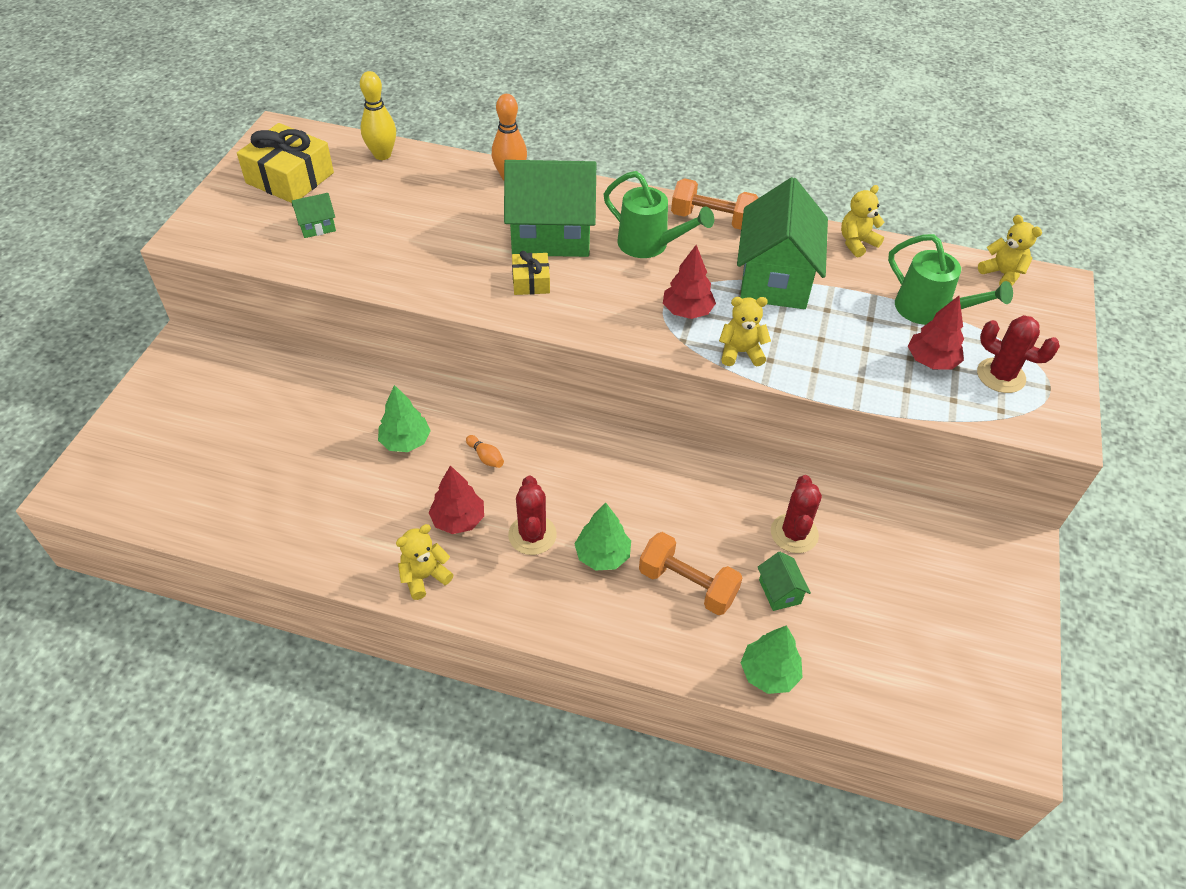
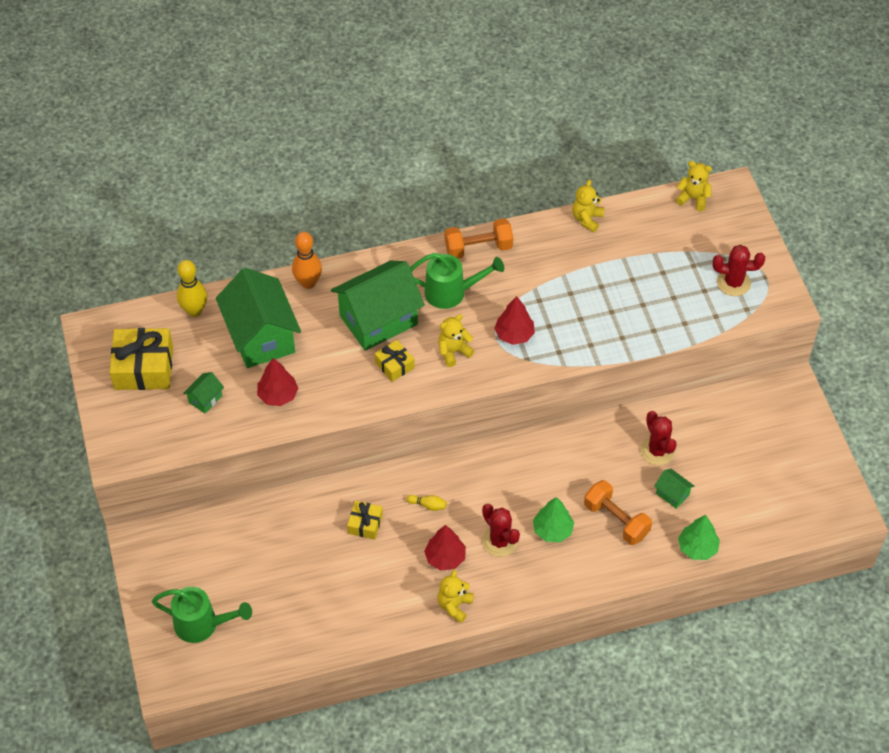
camera: 30 degrees left, 5 degrees up
green tree [378,385,431,452] -> yellow gift [347,501,383,540]
orange bowling pin [466,435,504,468] -> yellow bowling pin [407,495,447,511]
orange dumbbell [639,532,742,615] -> orange dumbbell turned 45 degrees clockwise [584,480,652,545]
yellow teddy bear [719,297,771,366] -> yellow teddy bear moved to [438,314,475,367]
green house [737,177,828,309] -> green house moved to [216,268,301,368]
green watering can [888,234,1013,325] -> green watering can moved to [152,587,252,643]
red tree [908,296,964,370] -> red tree moved to [257,358,298,406]

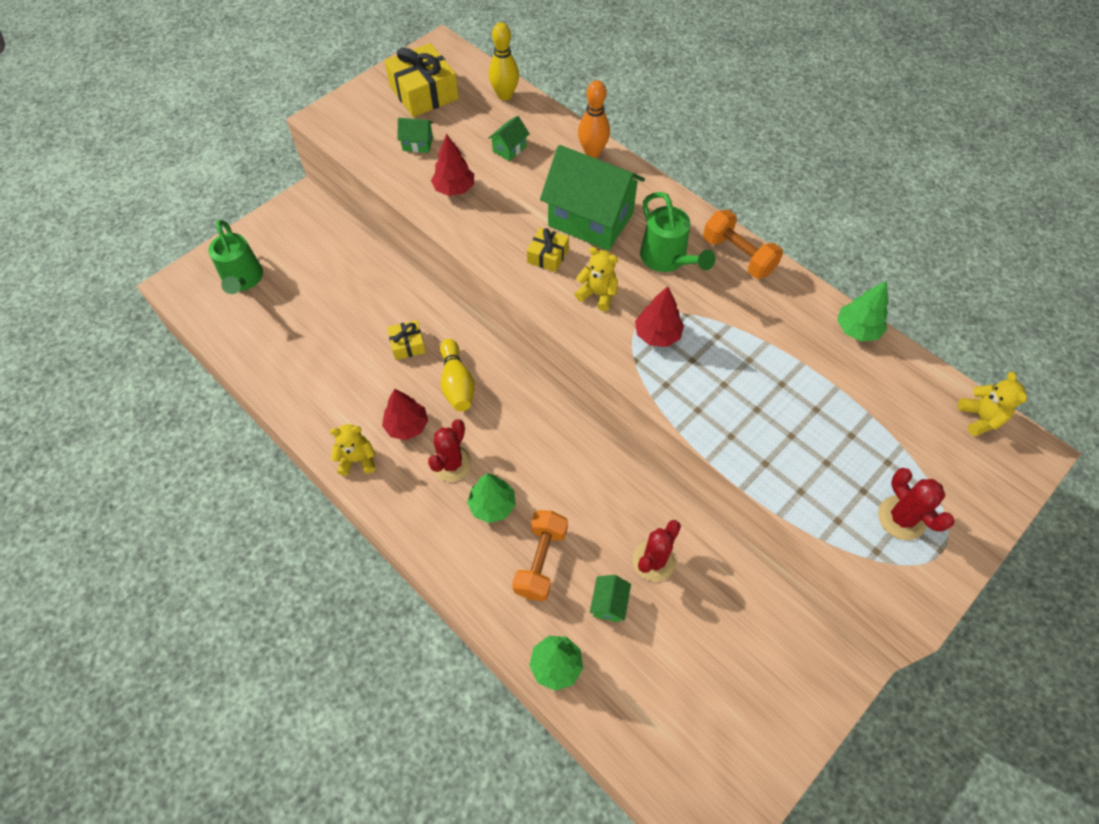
camera: 60 degrees right, 5 degrees up
green house [216,268,301,368] -> green house [488,116,530,161], size x0.42
yellow bowling pin [407,495,447,511] -> yellow bowling pin [440,339,475,411], size x1.97
yellow teddy bear [572,179,604,233] -> green tree [837,281,888,342]

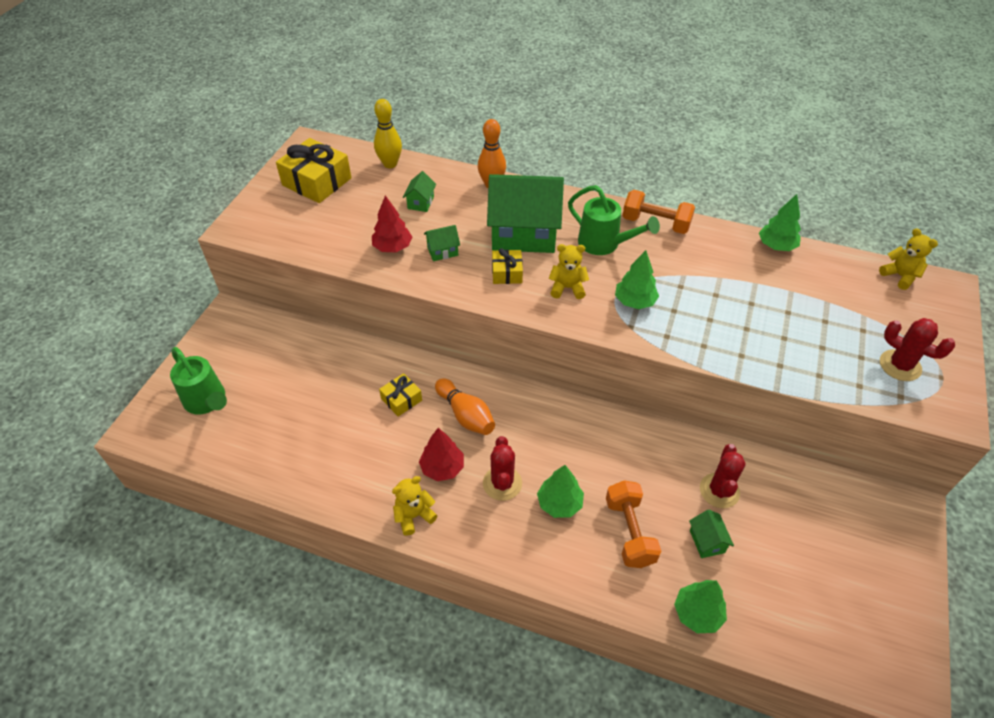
camera: 25 degrees left, 10 degrees down
green house [397,118,433,153] -> green house moved to [424,225,460,261]
yellow bowling pin [440,339,475,411] -> orange bowling pin [435,378,495,435]
red tree [635,286,684,347] -> green tree [615,250,659,309]

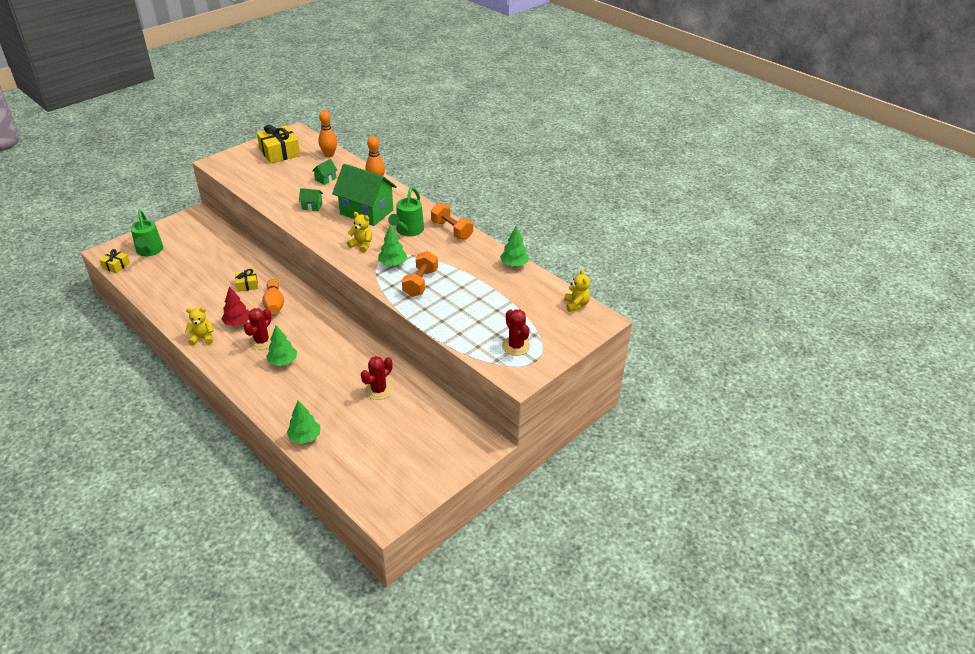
camera: 25 degrees right, 10 degrees down
red tree [372,195,412,252] -> none
yellow bowling pin [374,99,402,168] -> orange bowling pin [318,110,337,157]
yellow gift [492,248,523,284] -> yellow gift moved to [99,249,130,273]
green watering can [568,185,660,255] -> green watering can turned 45 degrees clockwise [388,187,424,236]
orange dumbbell [606,480,661,568] -> orange dumbbell moved to [402,251,438,297]
green house [689,510,734,558] -> none

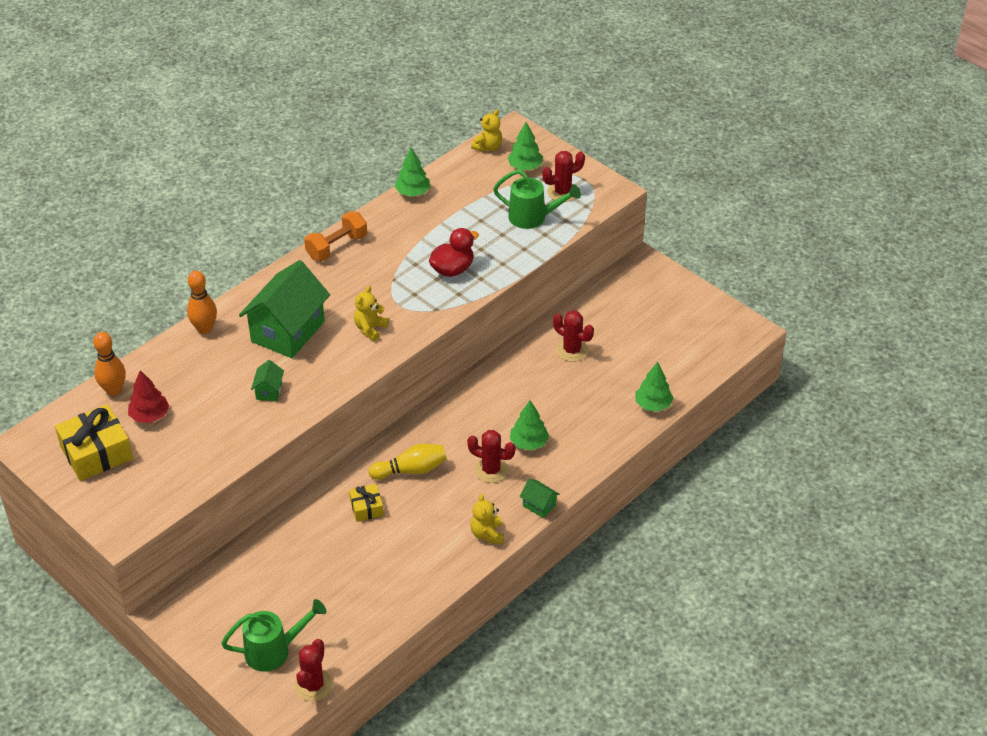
camera: 90 degrees left, 5 degrees up
yellow gift [99,249,130,273] -> red cactus [294,639,333,701]
red tree [222,287,250,326] -> red tree moved to [128,370,169,423]
orange bowling pin [262,279,284,314] -> yellow bowling pin [369,444,447,480]
green house [312,159,337,185] -> green house moved to [520,479,560,518]
green tree [378,225,407,266] -> green tree moved to [507,122,543,170]
green watering can [388,187,424,236] -> green watering can moved to [493,169,581,229]
orange dumbbell [402,251,438,297] -> red duck [429,228,479,277]
yellow teddy bear [564,269,590,312] -> yellow teddy bear turned 135 degrees clockwise [471,109,502,152]

